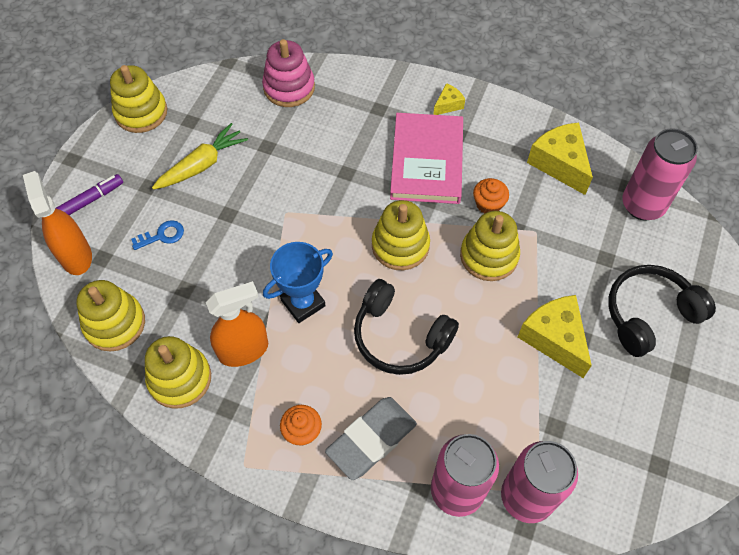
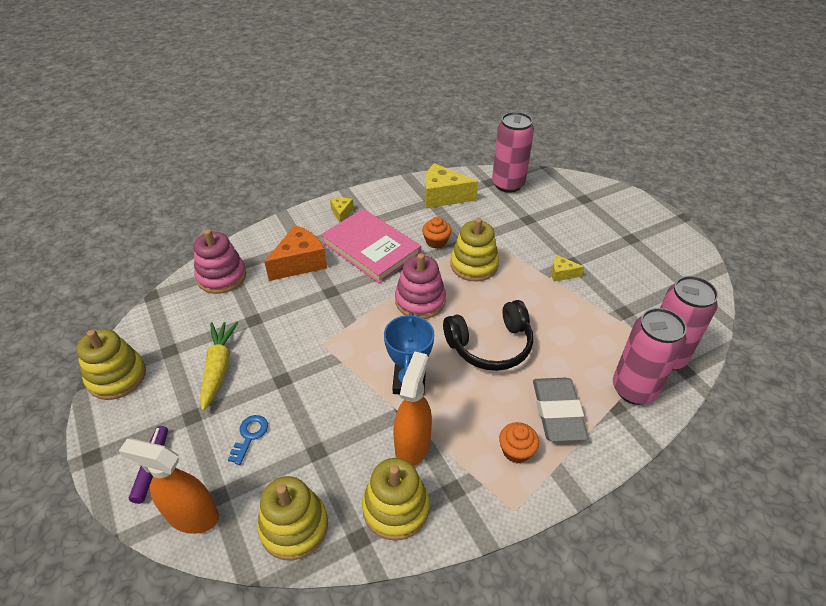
camera: 50 degrees left, 15 degrees down
yellow stacking toy [372,200,430,270] -> pink stacking toy [395,253,446,319]
yellow cheese [518,295,592,378] -> yellow cheese [551,255,584,282], size x0.51
black headphones [608,265,716,357] -> none
none -> orange cheese [264,225,327,281]

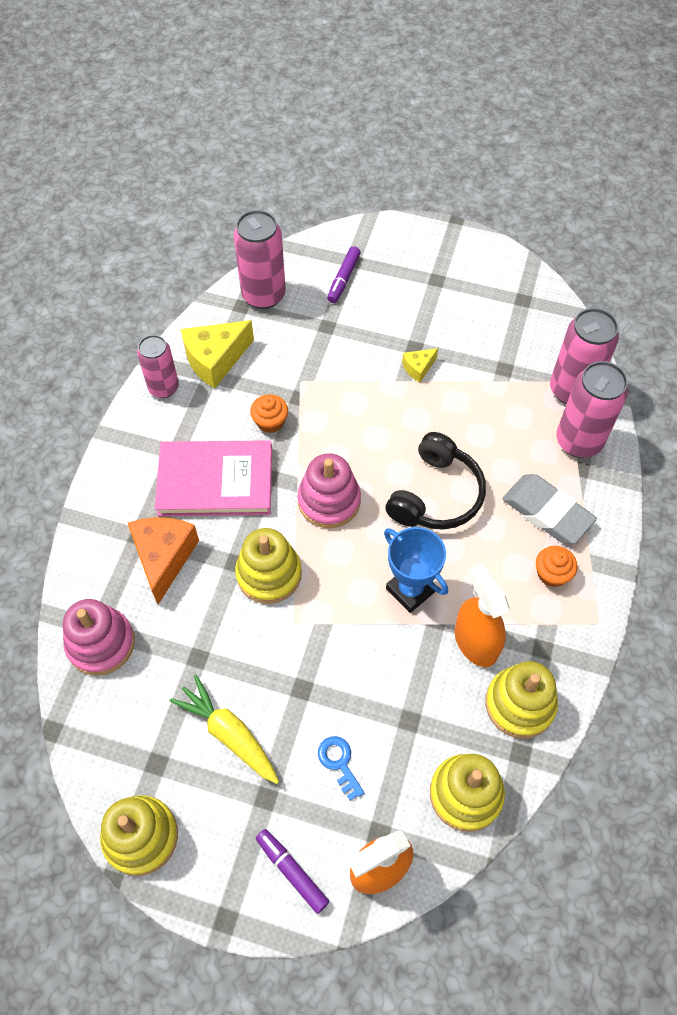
camera: 45 degrees left, 15 degrees up
yellow cheese [330,198,354,222] -> none
yellow stacking toy [450,218,499,281] -> yellow stacking toy moved to [235,528,302,604]
none -> pink can [137,335,179,398]
none -> purple marker [327,246,361,303]

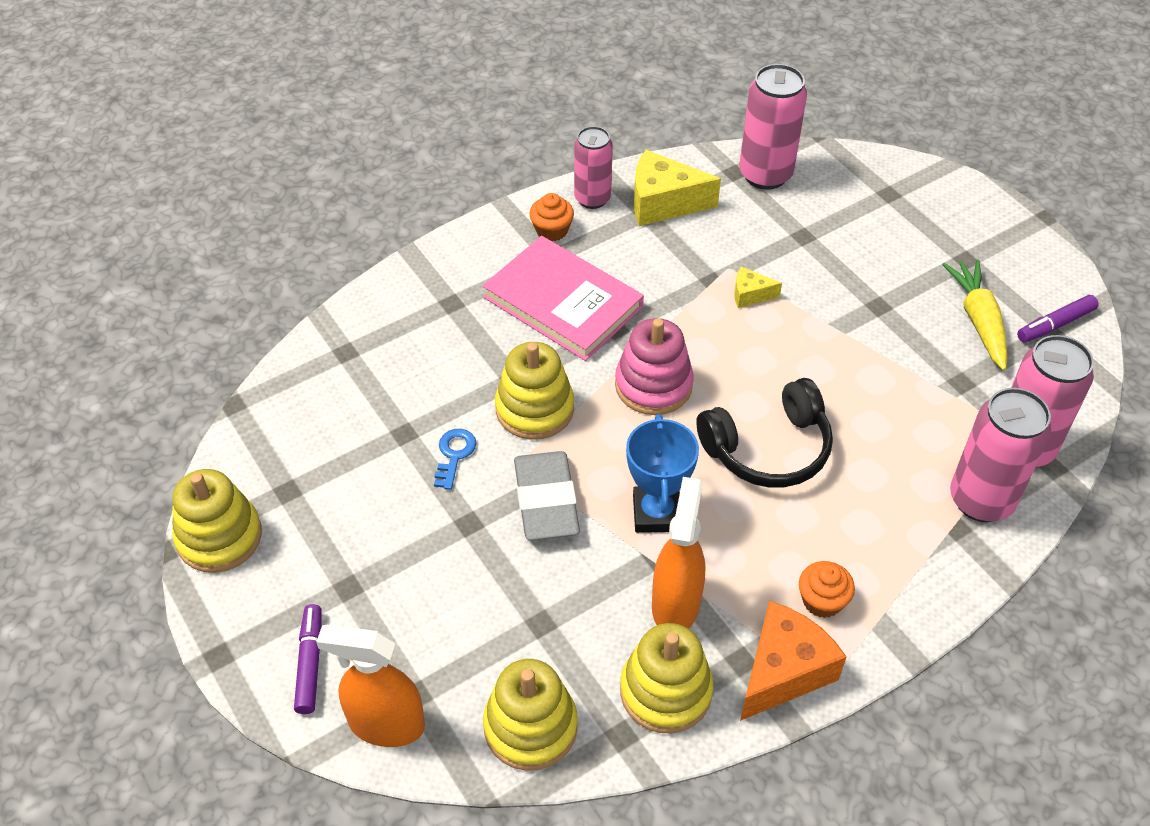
camera: 40 degrees right, 10 degrees down
pink stacking toy [63,599,135,676] -> none
orange cheese [128,517,199,604] -> orange cheese moved to [740,601,846,721]
yellow carrot [169,675,279,784] -> yellow carrot moved to [942,260,1007,370]
orange cupcake [250,394,288,433] -> orange cupcake moved to [529,193,574,241]
blue key [318,736,364,801] -> blue key moved to [434,429,476,490]
purple marker [327,246,361,303] -> purple marker moved to [1017,295,1099,343]
yellow cheese [402,348,438,383] -> yellow cheese moved to [734,267,782,308]
grey eraser [502,474,597,544] -> grey eraser moved to [514,451,580,541]

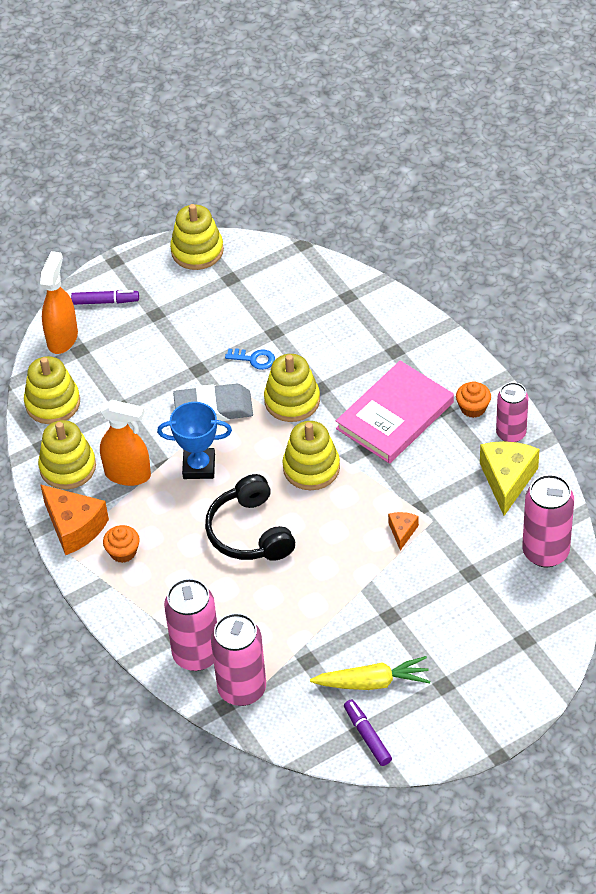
camera: 95 degrees right, 0 degrees up
pink stacking toy [615,318,694,415] -> yellow stacking toy [283,421,340,490]
yellow cheese [734,267,782,308] -> orange cheese [388,512,419,551]

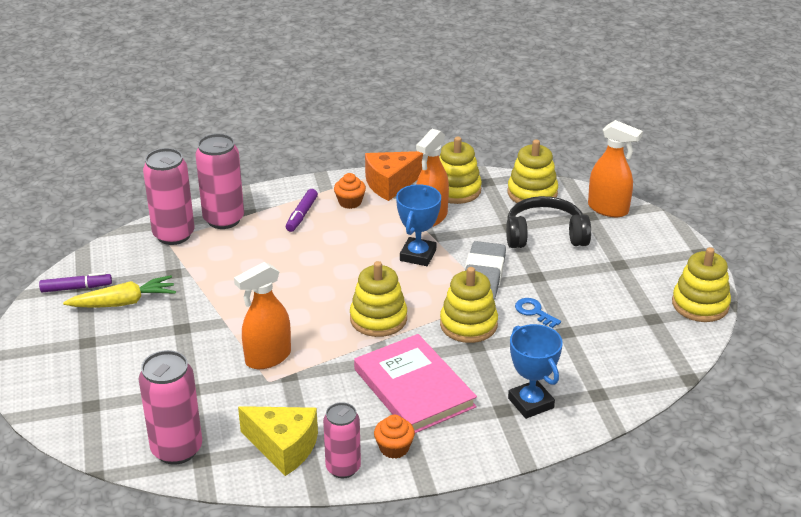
camera: 105 degrees right, 15 degrees down
purple marker [71,290,139,305] -> purple marker moved to [286,189,318,232]
black headphones [205,474,295,561] -> black headphones moved to [506,196,591,248]
blue key [225,348,275,370] -> blue key turned 105 degrees clockwise [515,298,561,328]
yellow carrot [310,656,430,690] -> yellow carrot turned 120 degrees counterclockwise [63,275,176,308]
orange cheese [388,512,419,551] -> orange spray bottle [234,262,291,369]
none -> blue trophy [508,324,563,419]

